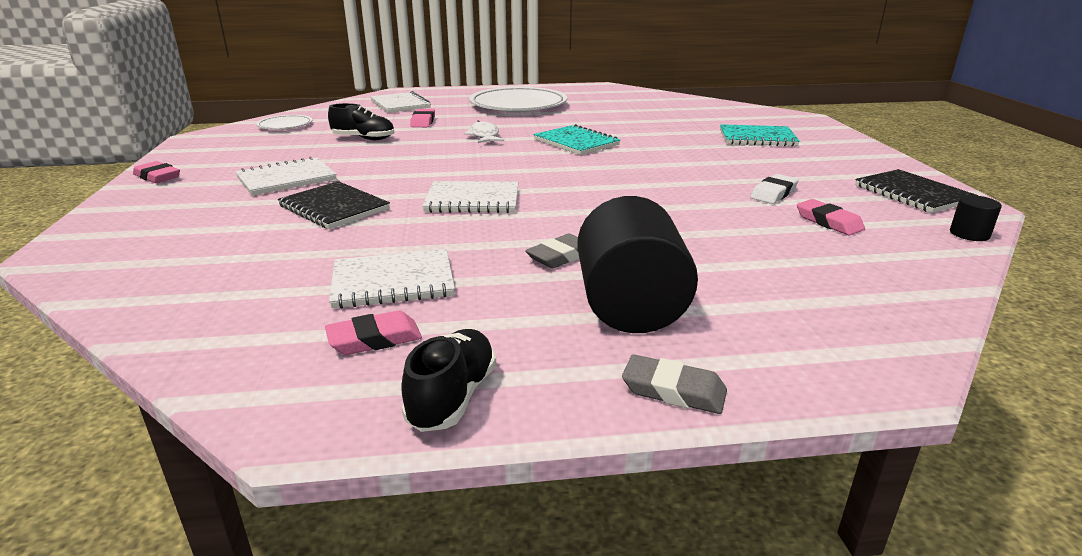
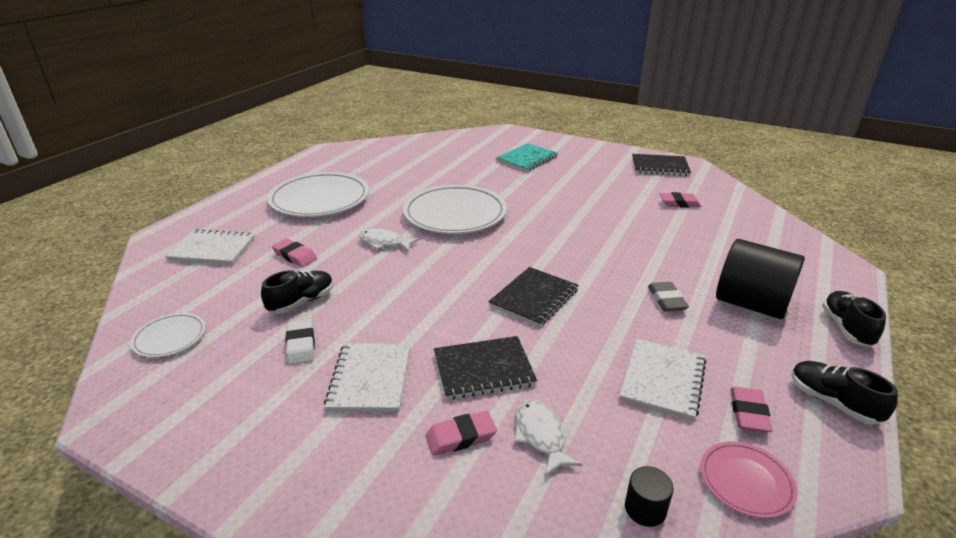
camera: 55 degrees left, 5 degrees up
pink eraser [133,161,180,183] -> pink eraser moved to [426,411,497,456]
white notebook [422,181,518,213] -> black notebook [489,267,578,327]
turquoise notebook [533,124,620,155] -> white plate [403,185,507,234]
grey eraser [622,354,727,414] -> black shoe [822,291,886,347]
white eraser [750,174,799,204] -> white eraser moved to [286,319,315,365]
black cylinder [950,195,1002,241] -> black cylinder moved to [625,466,674,527]
none -> white fish [514,399,583,477]
none -> pink plate [700,441,798,518]

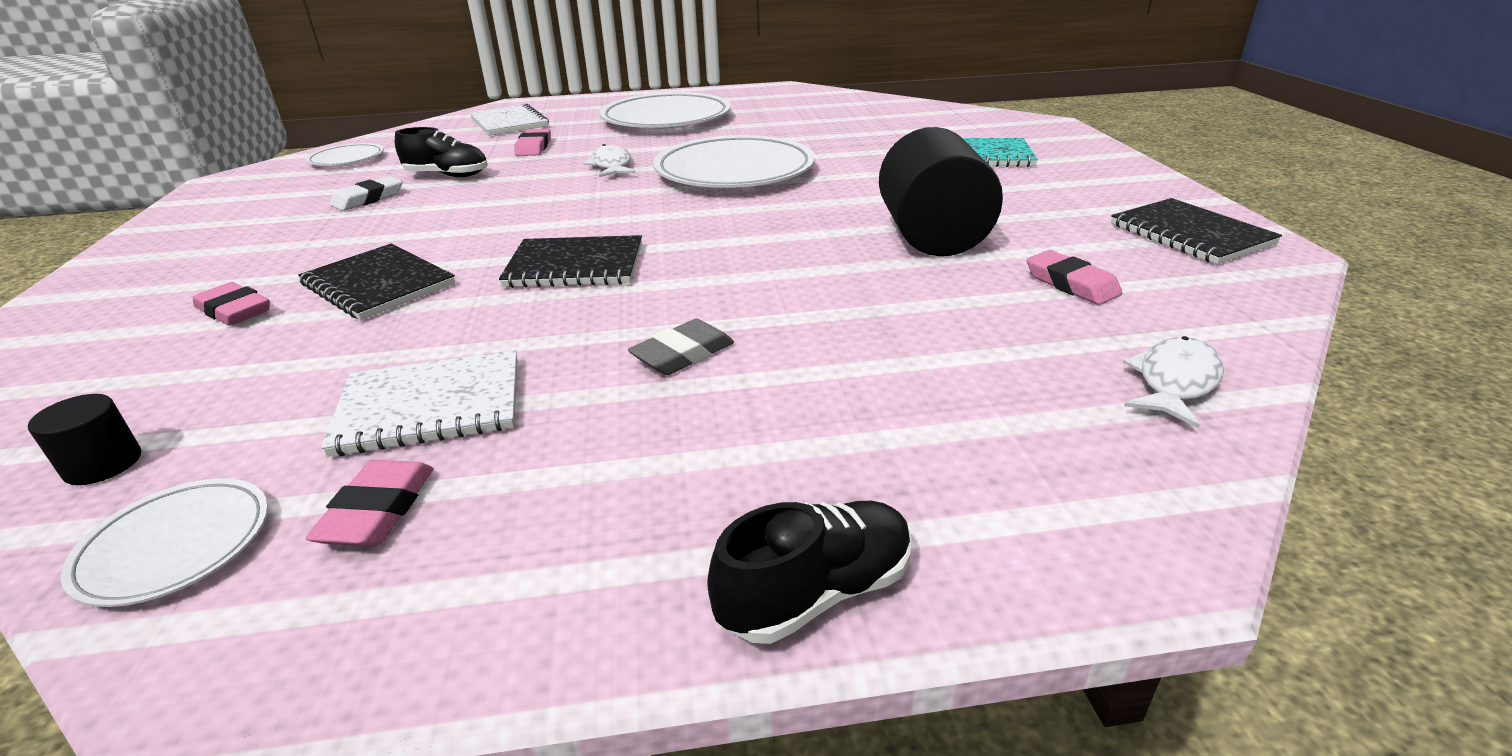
camera: 55 degrees right, 0 degrees up
white notebook [324,343,410,412] -> none
white fish [514,399,583,477] -> white fish moved to [1123,336,1224,428]
pink plate [700,441,798,518] -> white plate [60,478,268,607]
black cylinder [716,239,805,319] -> black cylinder moved to [879,127,1003,256]
pink eraser [730,387,772,433] -> pink eraser turned 60 degrees counterclockwise [305,460,434,547]
black shoe [791,361,898,425] -> none

